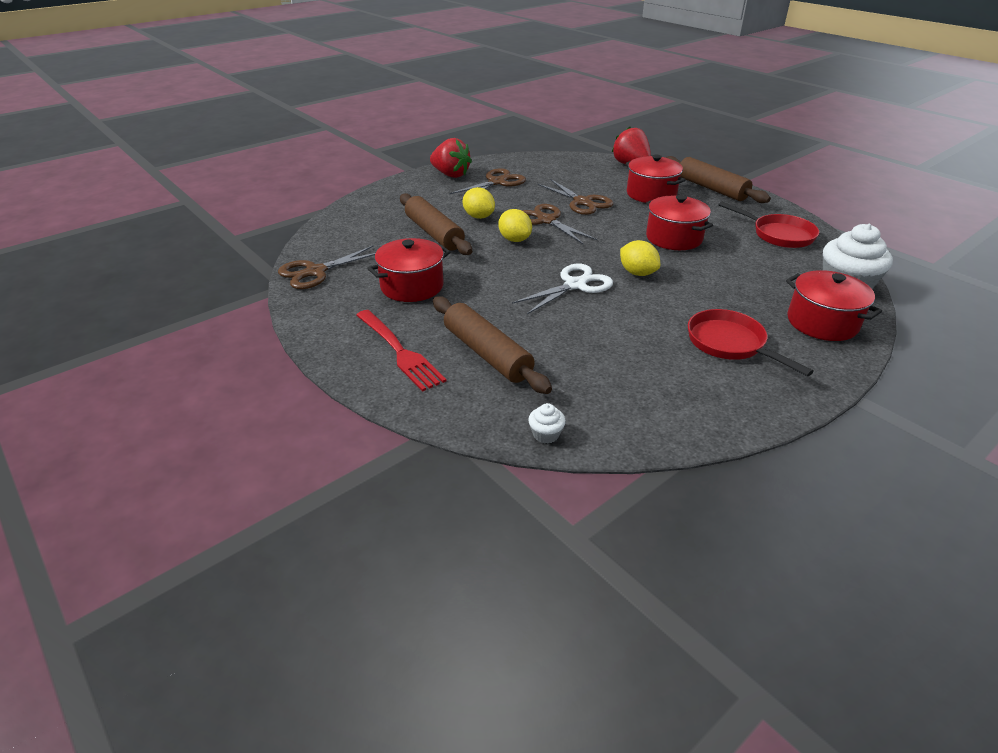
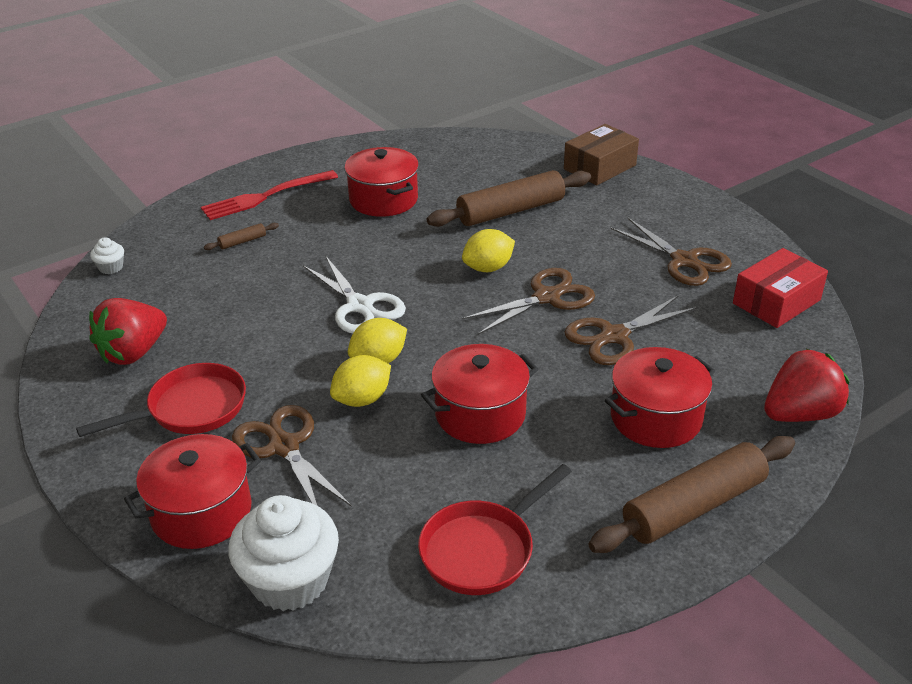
camera: 95 degrees right, 0 degrees up
brown scissors [278,246,375,289] -> brown scissors moved to [232,405,352,507]
red strawberry [430,138,472,178] -> red strawberry moved to [89,298,167,365]
brown rolling pin [433,296,552,394] -> brown rolling pin [204,223,279,250], size x0.42
yellow lemon [463,187,495,219] -> yellow lemon moved to [330,355,391,407]
none -> brown box [564,124,639,185]
none -> red box [733,248,828,328]

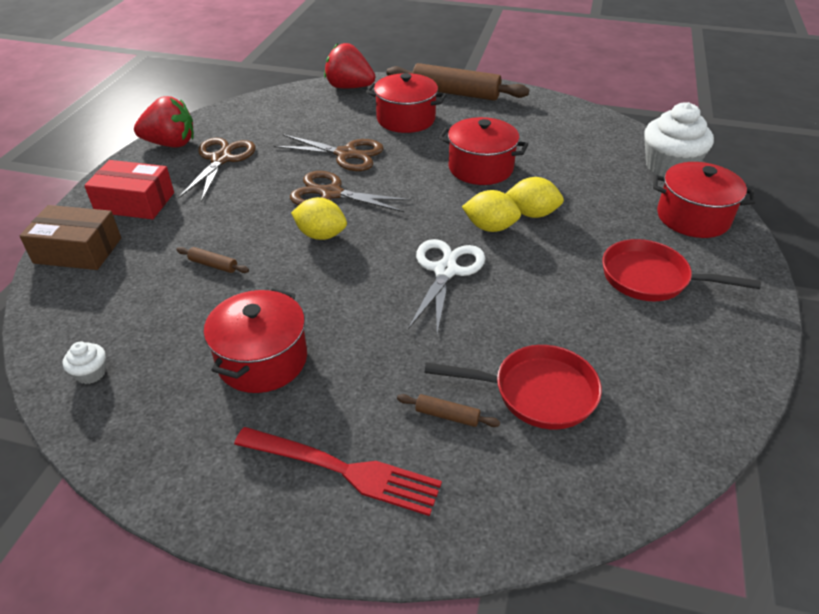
camera: 130 degrees left, 5 degrees up
red strawberry [89,298,167,365] -> red strawberry moved to [134,96,194,148]
white cupcake [90,237,124,274] -> white cupcake moved to [62,342,106,384]
brown scissors [232,405,352,507] -> none
red pan [418,464,572,595] -> red pan moved to [424,345,602,430]
brown rolling pin [427,170,591,227] -> brown rolling pin [176,247,249,273], size x0.42
red box [733,248,828,328] -> red box moved to [84,160,174,219]

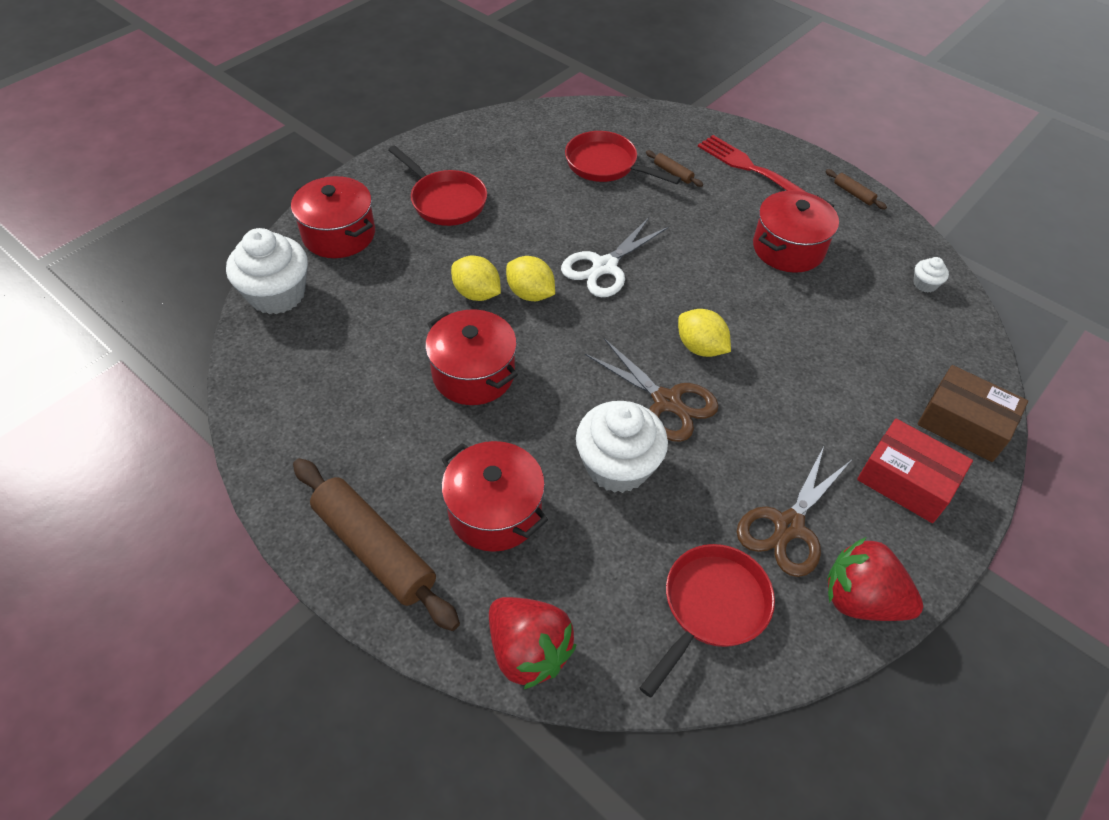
camera: 155 degrees left, 10 degrees up
brown rolling pin [176,247,249,273] -> brown rolling pin moved to [826,169,887,209]
brown scissors [274,134,384,171] -> white cupcake [576,401,668,493]
none -> red pan [640,544,775,698]

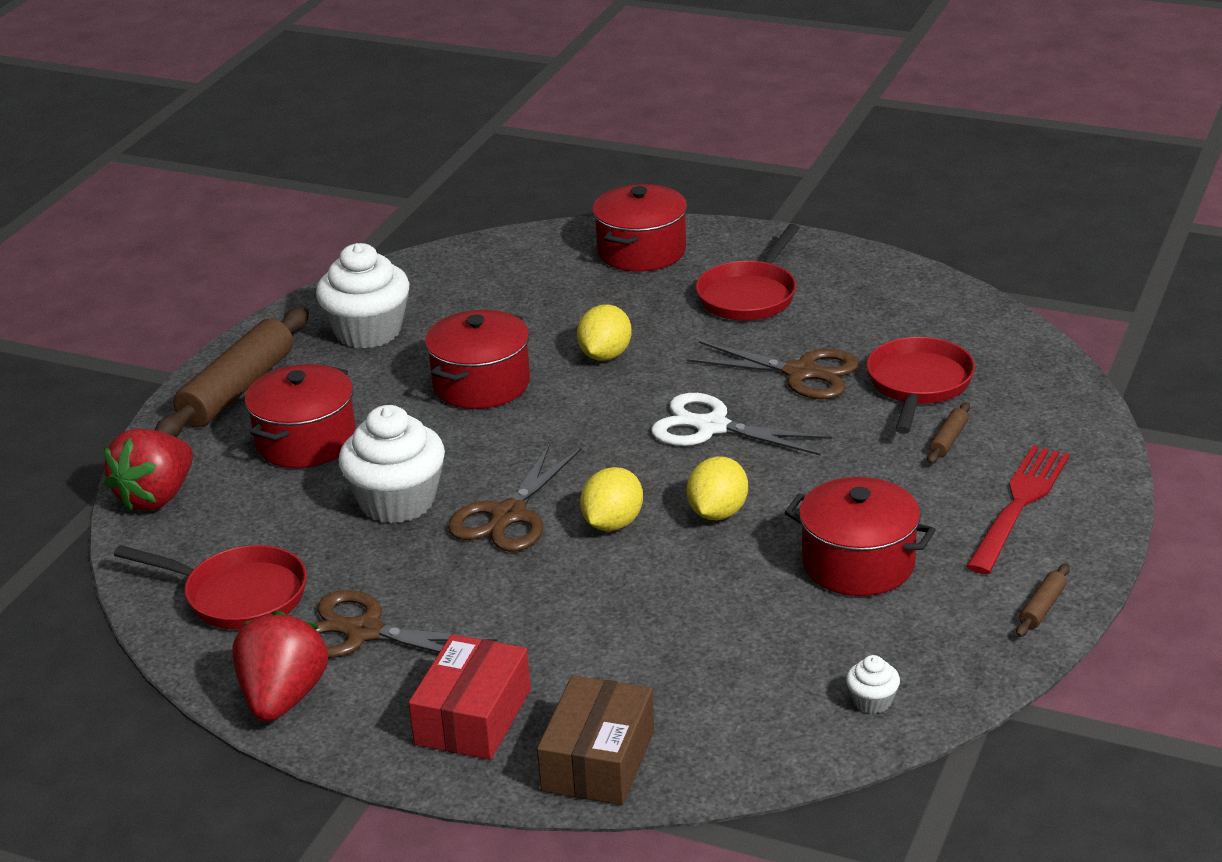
camera: 75 degrees right, 20 degrees down
white cupcake [226,228,308,314] -> white cupcake moved to [316,243,410,348]
yellow lemon [506,256,555,301] -> yellow lemon moved to [687,456,748,520]
none -> brown scissors [687,341,859,399]

